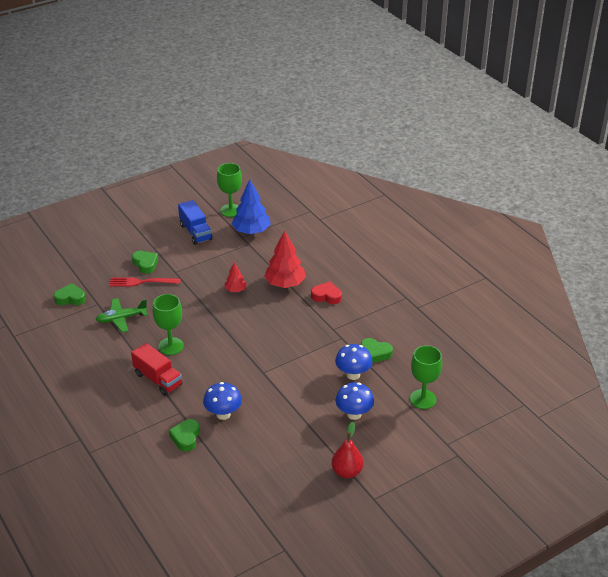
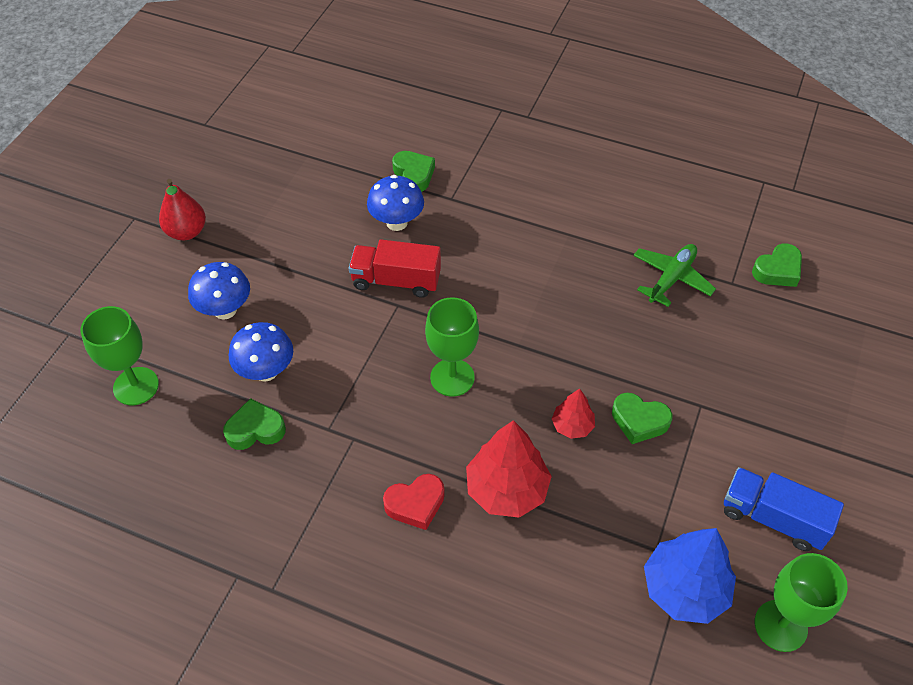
camera: 145 degrees right, 15 degrees up
red fork [109,277,181,287] -> none
red truck [131,343,182,396] -> red truck moved to [349,240,441,298]
green heart [132,251,158,274] -> green heart moved to [612,393,673,444]
green goblet [153,294,184,355] -> green goblet moved to [425,297,479,397]

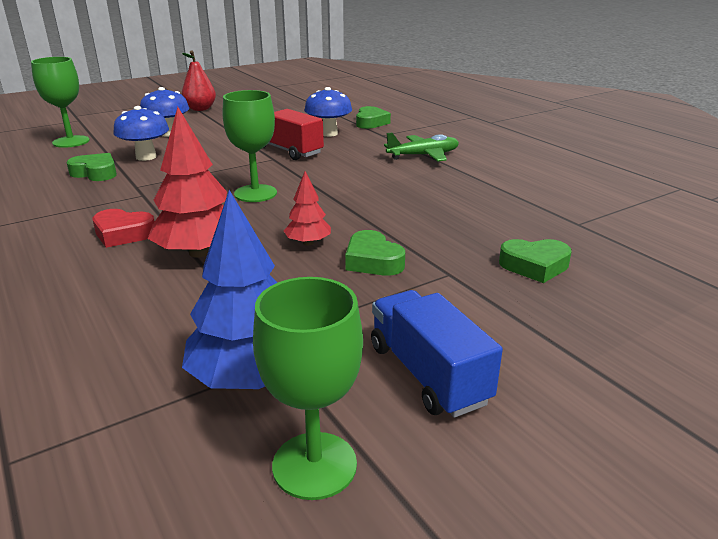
camera: 35 degrees right, 25 degrees down
green plane [633,244,716,307] -> green plane moved to [384,133,459,162]
green heart [752,244,802,287] -> green heart moved to [499,239,572,283]

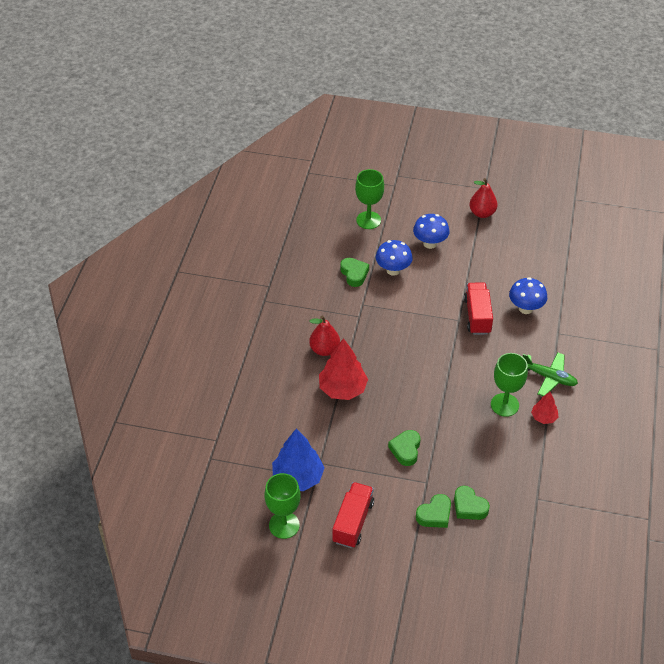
camera: 45 degrees right, 20 degrees up
red heart [93,209,155,248] -> red pear [309,316,340,356]
green goblet [223,90,277,202] -> green goblet moved to [491,353,528,417]
red tree [284,171,331,246] -> red tree moved to [531,392,558,424]
green heart [356,106,391,129] -> green heart moved to [416,494,451,528]
blue truck [371,290,503,418] -> red truck [333,482,374,548]

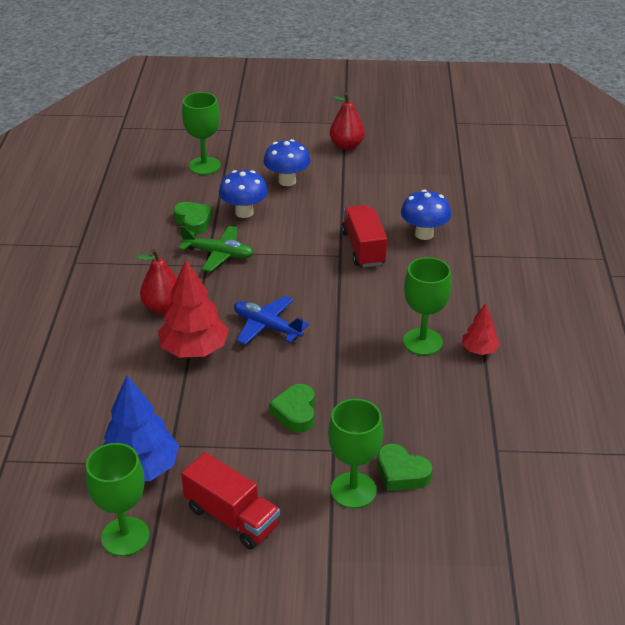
camera: 10 degrees left, 10 degrees down
red truck [333,482,374,548] -> red truck turned 120 degrees clockwise [181,452,280,549]
green heart [416,494,451,528] -> green goblet [328,399,383,509]
green plane [523,353,578,396] -> green plane moved to [179,226,254,272]
none -> blue plane [234,296,309,345]

